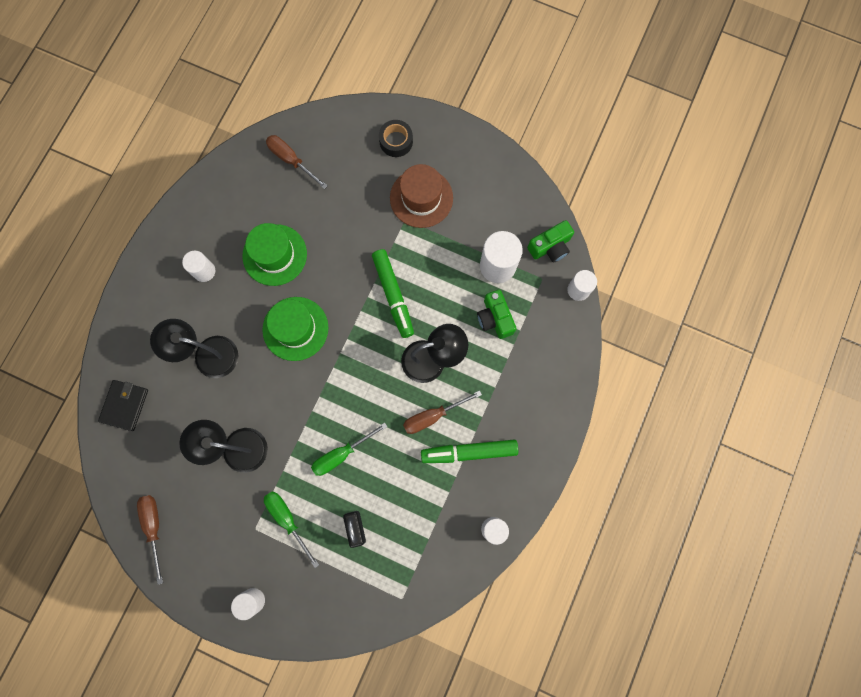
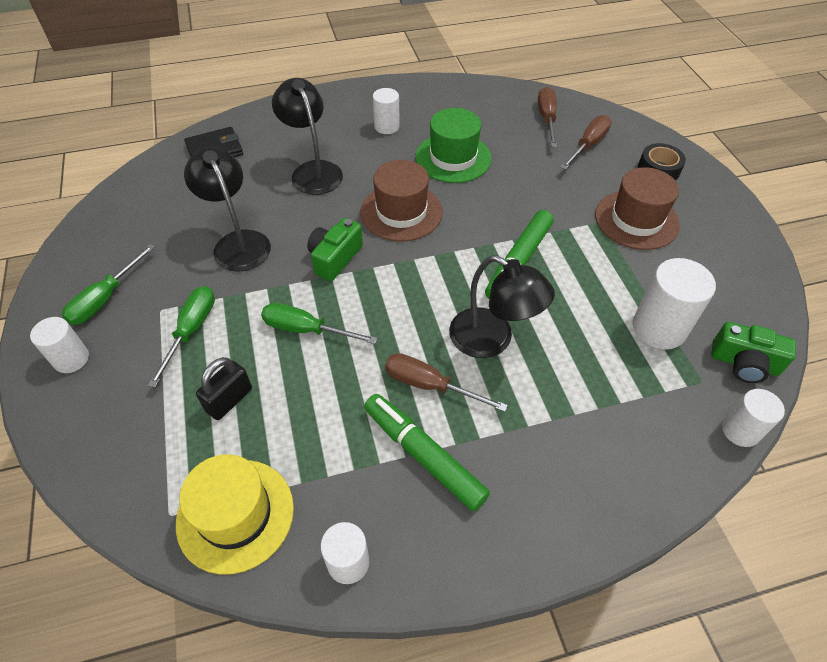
camera: 50 degrees right, 25 degrees down
brown screwdriver [137,495,163,584] -> brown screwdriver moved to [560,115,612,170]
green hat [262,297,328,361] -> brown hat [361,160,443,242]
green camera [477,290,516,339] -> green camera moved to [307,218,363,281]
none -> green screwdriver [62,244,155,325]
none -> yellow hat [176,454,294,575]

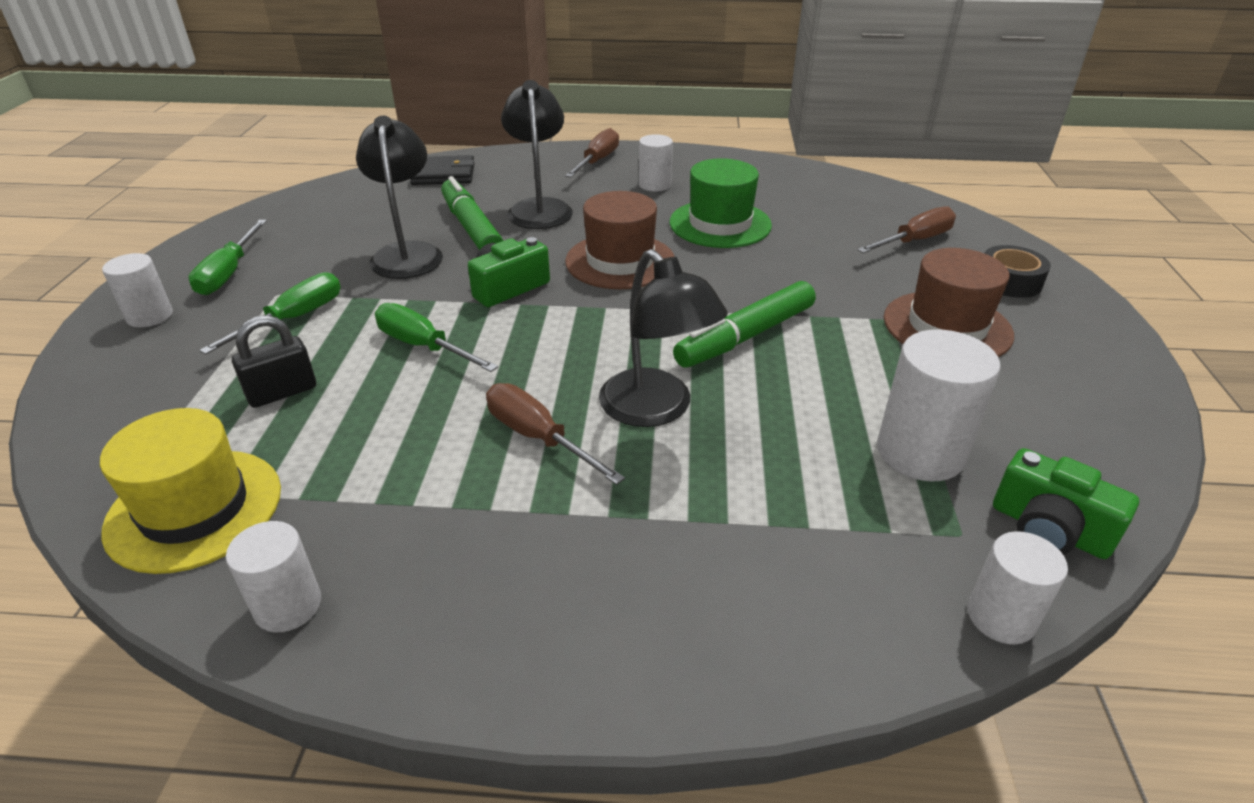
camera: 20 degrees right, 15 degrees down
green screwdriver [62,244,155,325] -> green screwdriver turned 45 degrees counterclockwise [188,220,267,295]
green marker [364,394,490,512] -> green marker moved to [441,176,503,250]
brown screwdriver [538,87,557,147] -> brown screwdriver moved to [565,128,619,178]

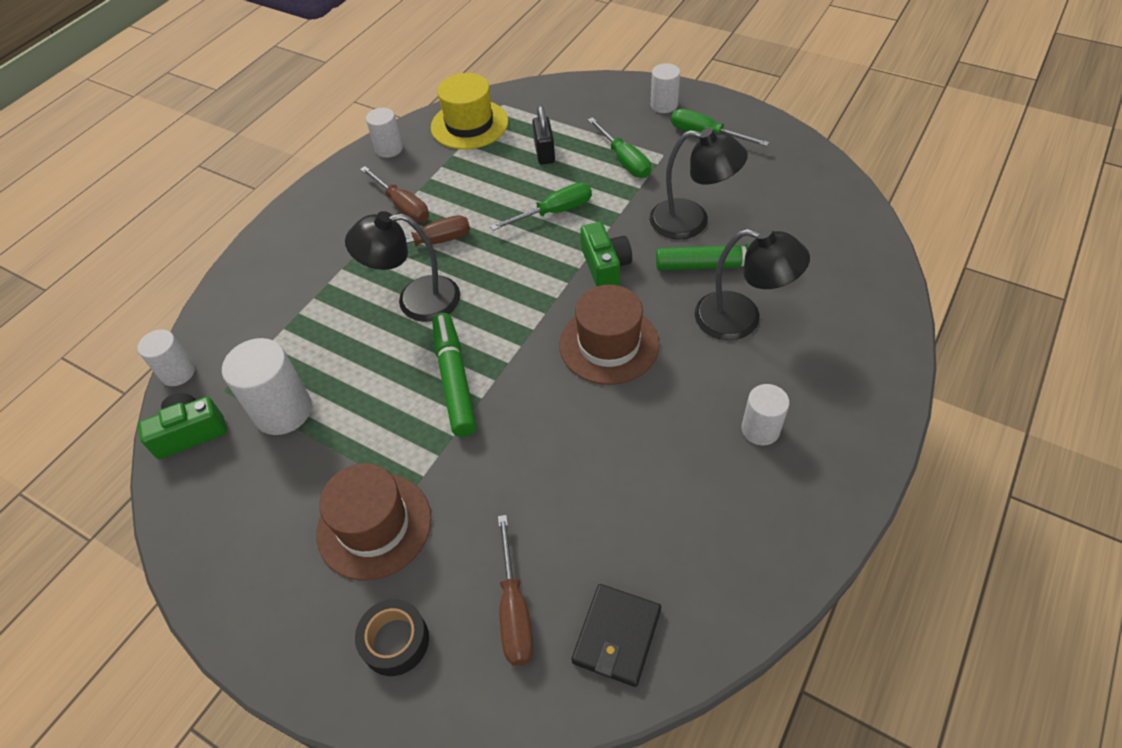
camera: 120 degrees right, 15 degrees up
black wallet [410,155,475,185] -> black wallet moved to [572,584,661,687]
brown screwdriver [565,128,619,178] -> brown screwdriver moved to [360,166,429,223]
green hat [670,158,772,248] -> none

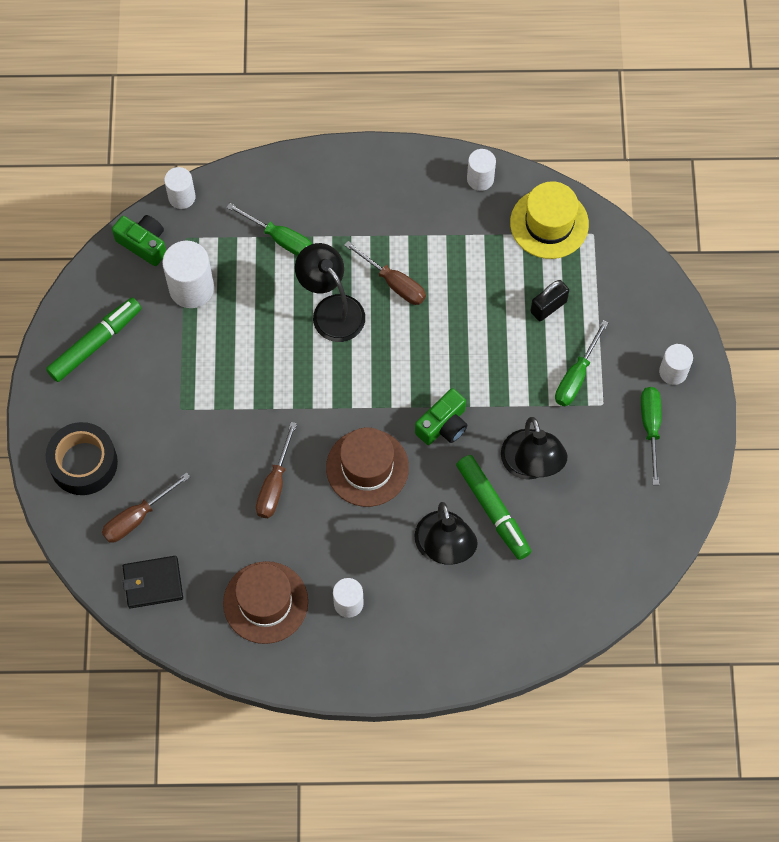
camera: 55 degrees right, 15 degrees up
brown hat [317,463,432,580] -> brown hat moved to [223,561,308,644]
black tape [355,599,429,676] -> black tape [46,422,118,495], size x1.52
brown screwdriver [360,166,429,223] -> brown screwdriver moved to [256,422,297,518]
green marker [432,313,477,437] -> green marker moved to [46,297,142,382]
green screwdriver [490,182,592,231] -> green screwdriver moved to [227,203,312,256]

